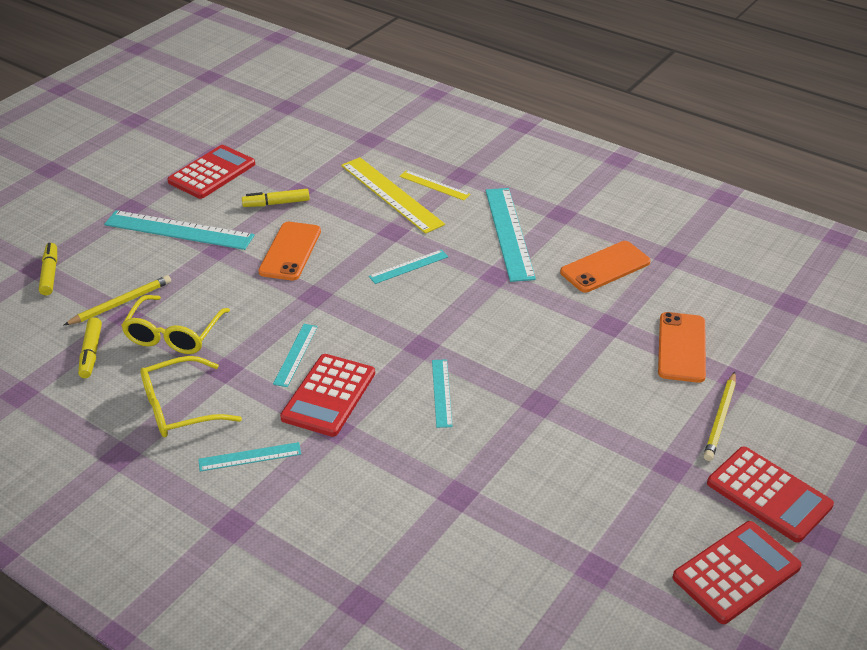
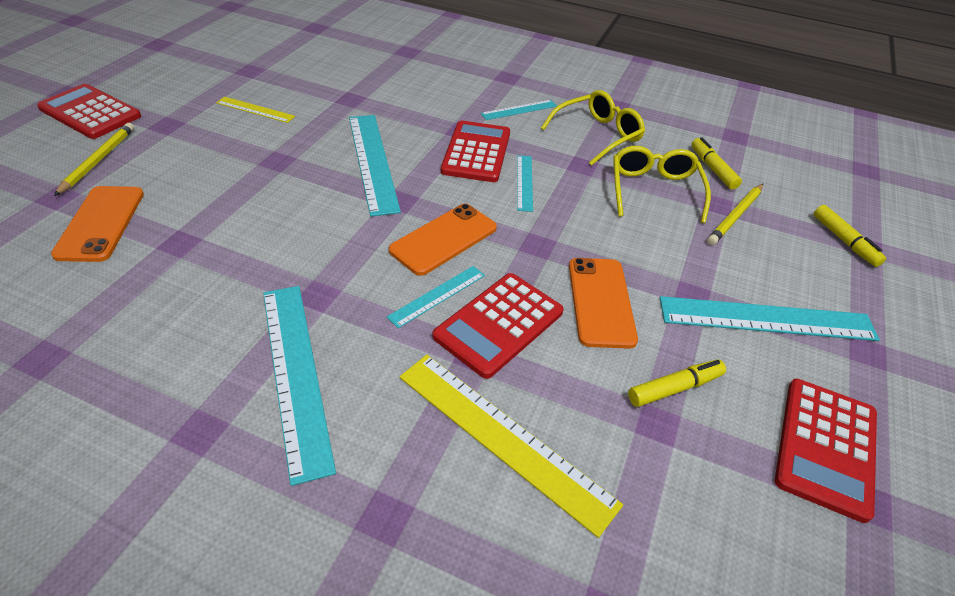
camera: 165 degrees right, 5 degrees up
yellow ruler [399,170,471,200] -> yellow ruler moved to [216,97,295,123]
turquoise ruler [432,359,453,428] -> turquoise ruler [349,115,401,217], size x1.88
orange phone [560,241,651,292] -> orange phone moved to [389,204,497,276]
red calculator [672,521,802,624] -> red calculator moved to [433,273,564,379]

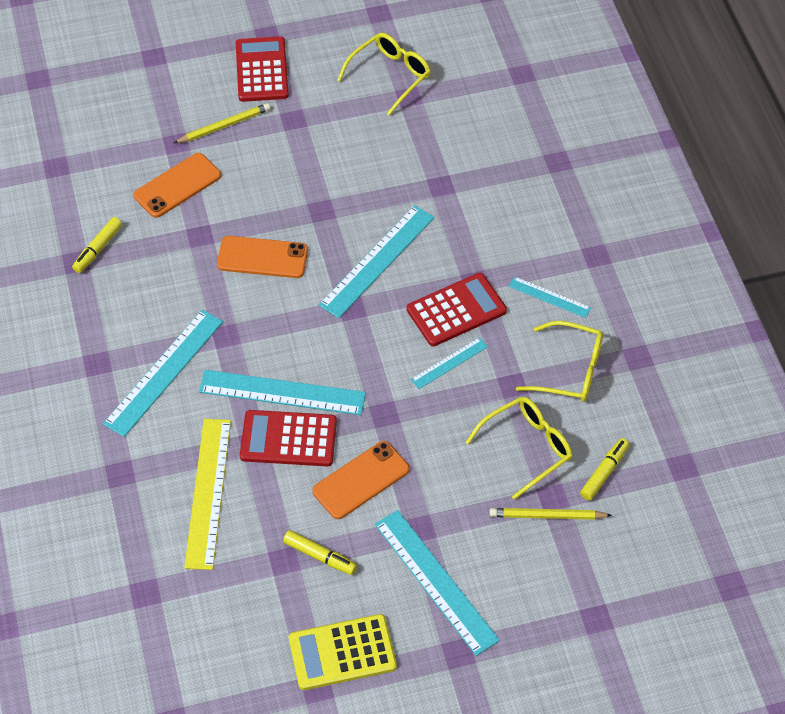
camera: 55 degrees right, 10 degrees up
yellow ruler [216,97,295,123] -> none
turquoise ruler [387,266,485,328] -> turquoise ruler [199,370,366,415], size x1.88
orange phone [389,204,497,276] -> orange phone moved to [217,236,308,278]
red calculator [775,379,877,523] -> yellow calculator [289,614,397,690]
yellow marker [814,205,886,267] -> yellow marker moved to [72,217,122,273]
none -> yellow glasses [337,33,431,116]

